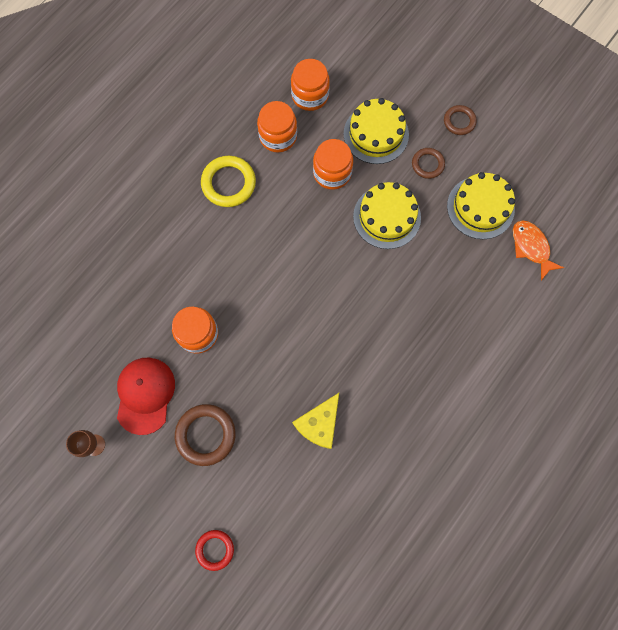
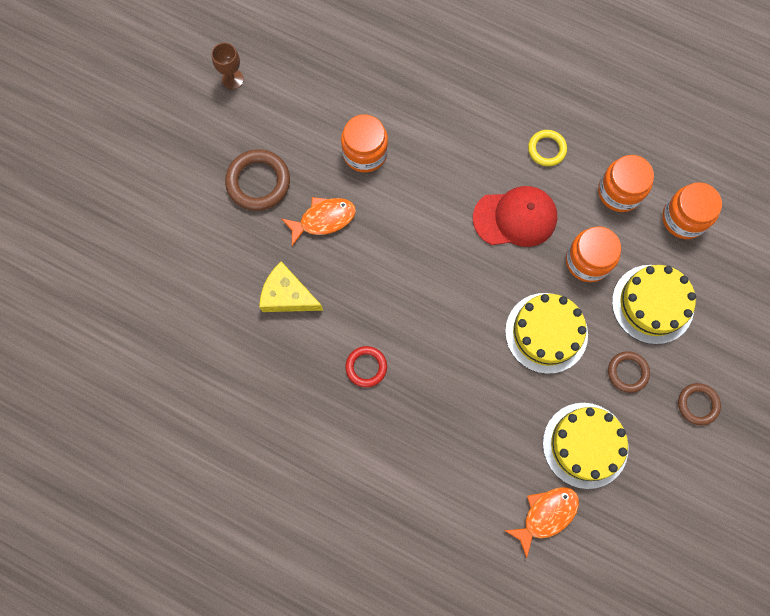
camera: 80 degrees right, 0 degrees up
red cap [117,358,175,435] -> red cap moved to [473,186,557,247]
red ring [195,530,234,571] -> red ring moved to [345,346,387,387]
yellow ring [201,156,256,207] -> yellow ring [528,130,567,166], size x0.61
none -> orange fish [282,197,356,246]

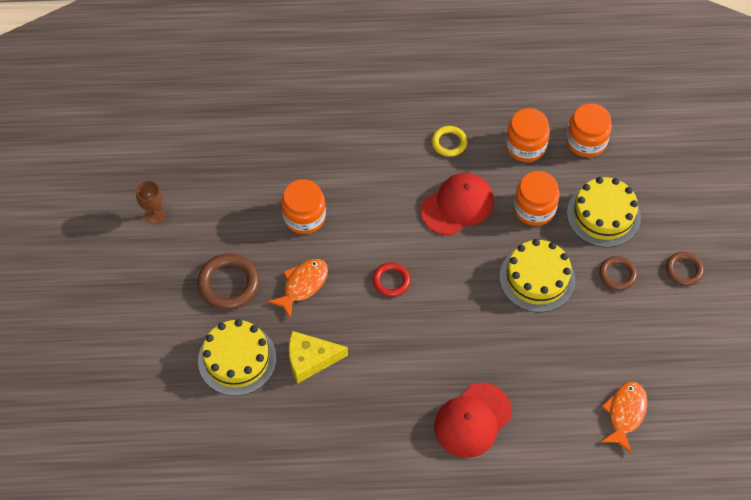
camera: 30 degrees left, 15 degrees down
red ring [345,346,387,387] -> red ring moved to [373,262,411,297]
yellow cake [543,403,629,489] -> yellow cake moved to [198,319,276,396]
none -> red cap [434,383,512,458]

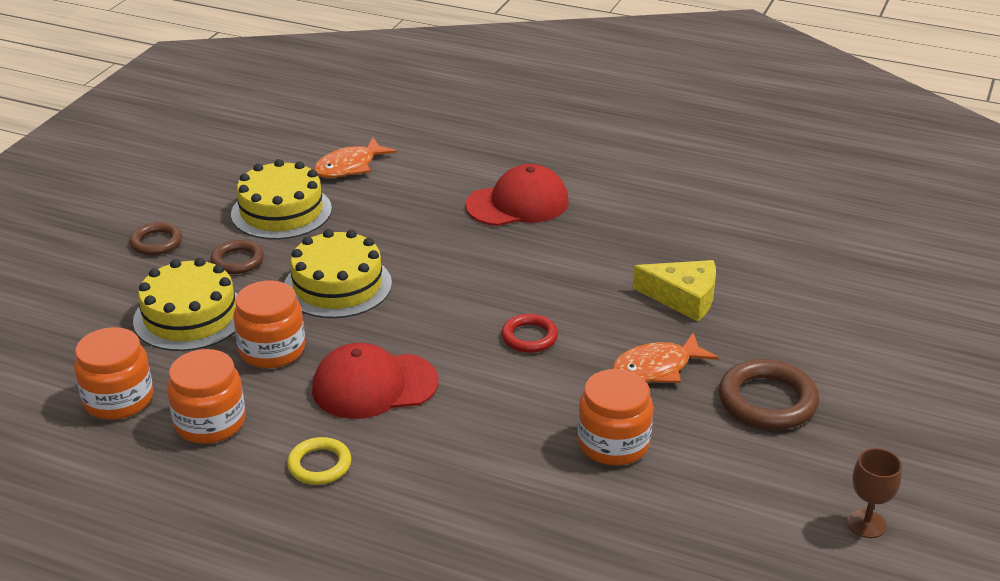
camera: 155 degrees left, 25 degrees down
yellow cake [198,319,276,396] -> yellow cake moved to [231,159,332,240]

